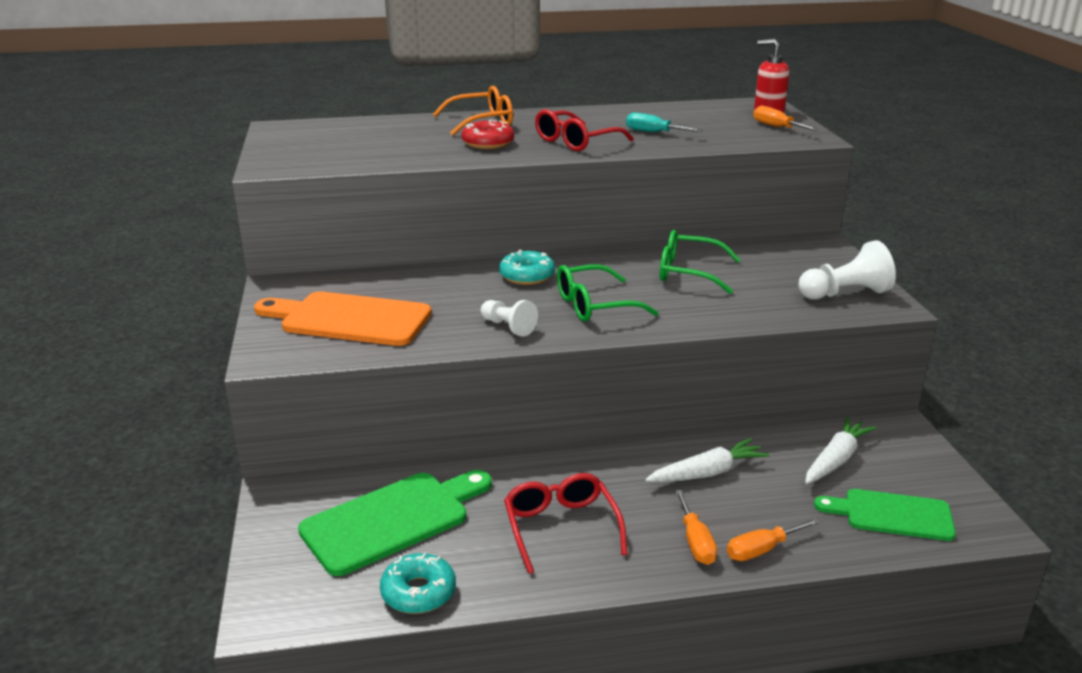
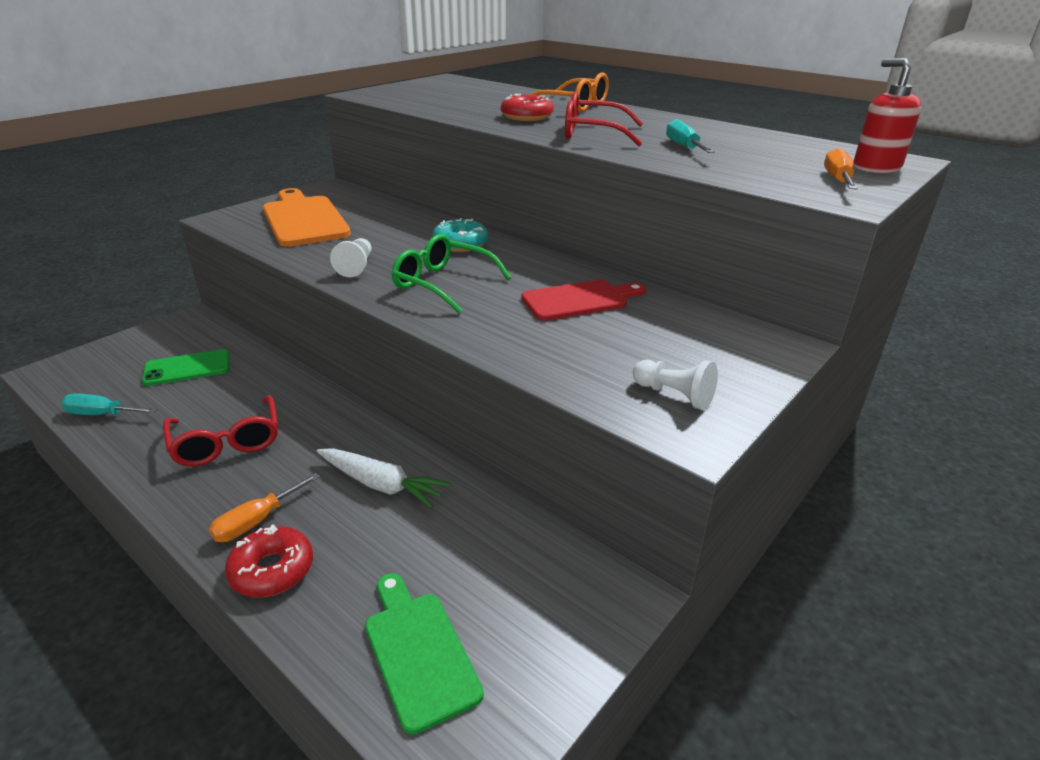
camera: 50 degrees right, 5 degrees up
green cutting board [298,470,492,576] -> green phone [142,349,230,386]
turquoise donut [380,553,456,614] -> turquoise screwdriver [61,393,158,415]
red glasses [504,473,628,574] -> red glasses turned 120 degrees clockwise [163,395,278,467]
green glasses [660,230,741,294] -> red cutting board [522,280,646,321]
orange screwdriver [727,518,820,561] -> red donut [225,524,313,597]
white pawn [798,240,896,300] -> white pawn [633,360,718,410], size x0.64
white carrot [805,417,877,484] -> none

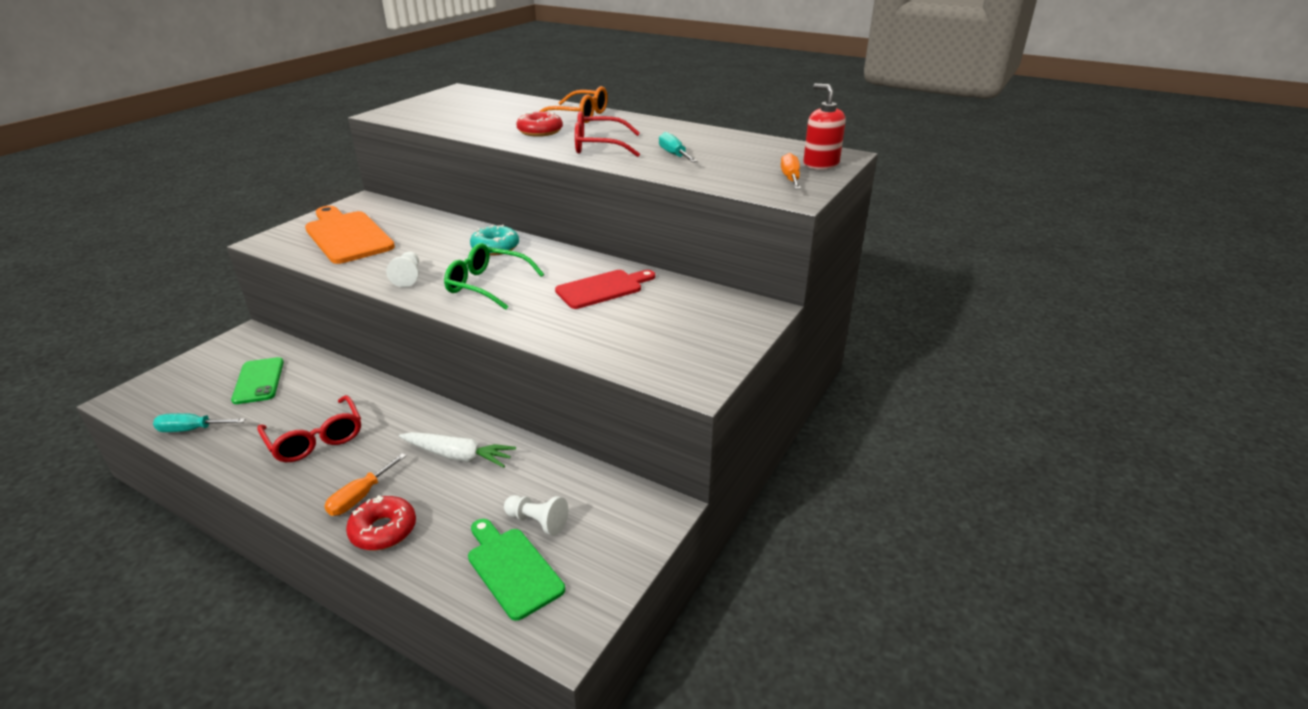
camera: 10 degrees left, 0 degrees up
green phone [142,349,230,386] -> green phone turned 75 degrees counterclockwise [231,357,284,404]
white pawn [633,360,718,410] -> white pawn moved to [504,495,568,536]

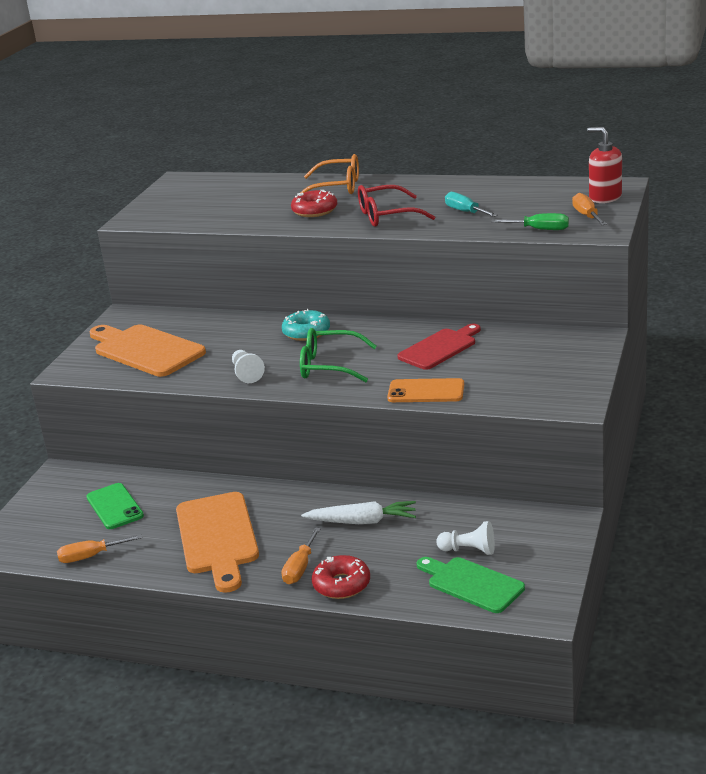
camera: 10 degrees left, 5 degrees down
turquoise screwdriver [153,413,245,432] -> orange screwdriver [57,534,142,563]
red glasses [257,395,361,462] -> orange cutting board [176,492,259,593]
none -> orange phone [387,378,464,402]
none -> green screwdriver [491,213,569,230]

